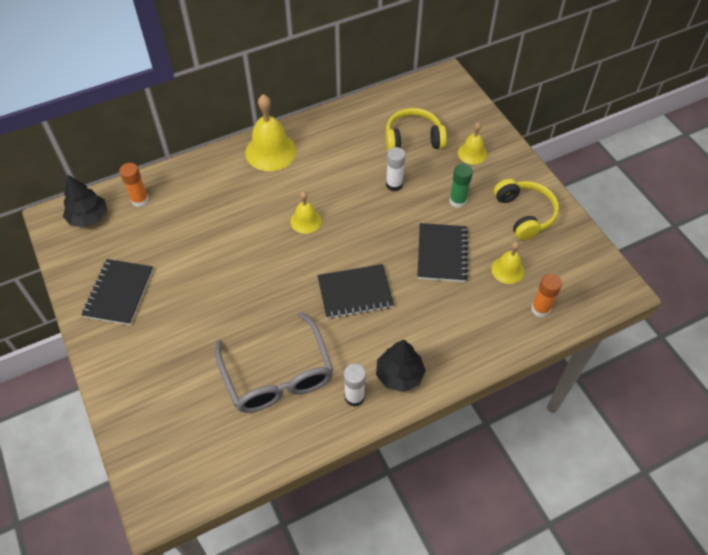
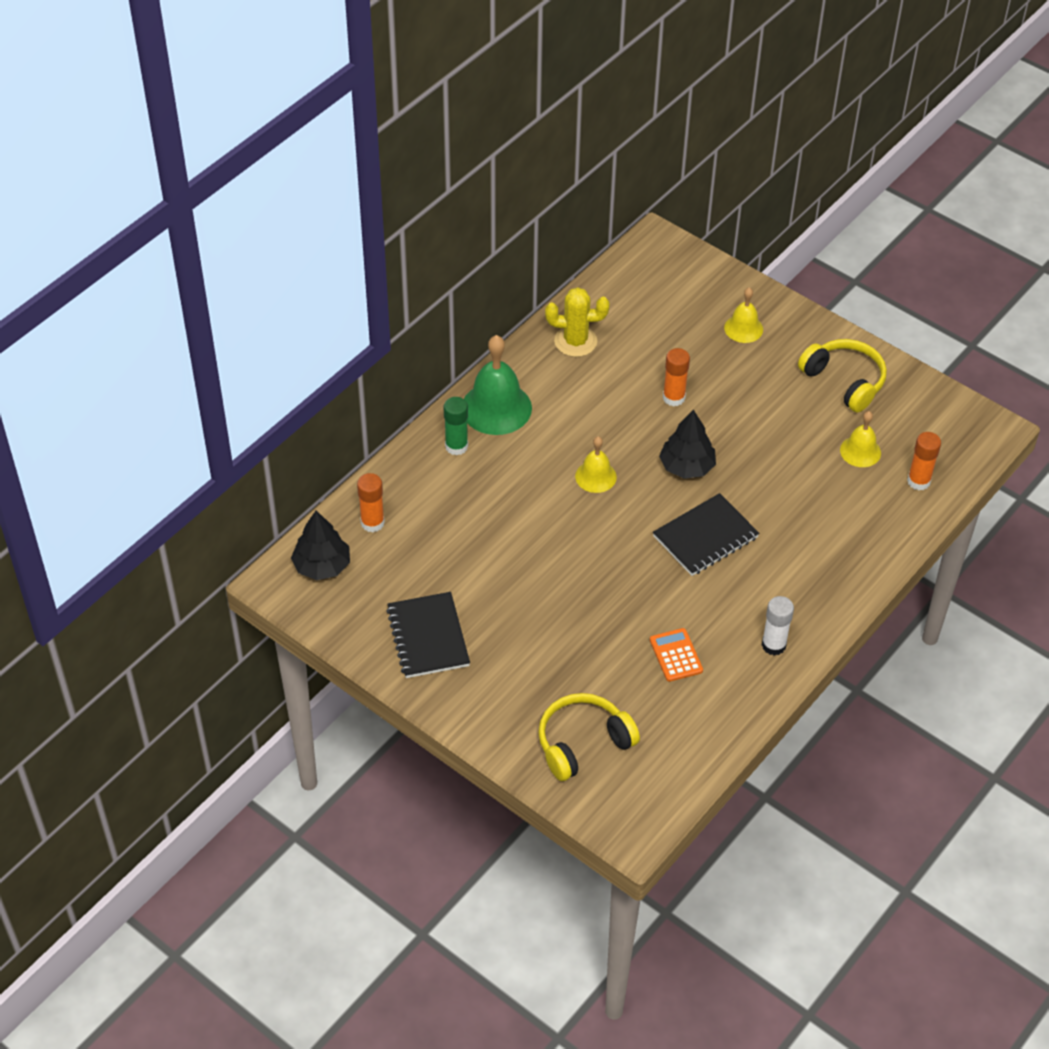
camera: 25 degrees left, 5 degrees down
grey glasses [215,312,334,413] -> orange calculator [650,628,703,682]
yellow bell [245,94,297,171] -> green bell [464,335,532,435]
black tree [376,340,426,392] -> black tree moved to [659,410,716,479]
yellow headphones [385,108,447,151] -> yellow headphones moved to [538,693,640,781]
white glue stick [386,147,406,192] -> orange glue stick [663,348,690,407]
black notebook [417,223,469,282] -> none
green glue stick [449,164,473,208] -> green glue stick moved to [444,397,468,456]
none -> yellow cactus [545,287,609,357]

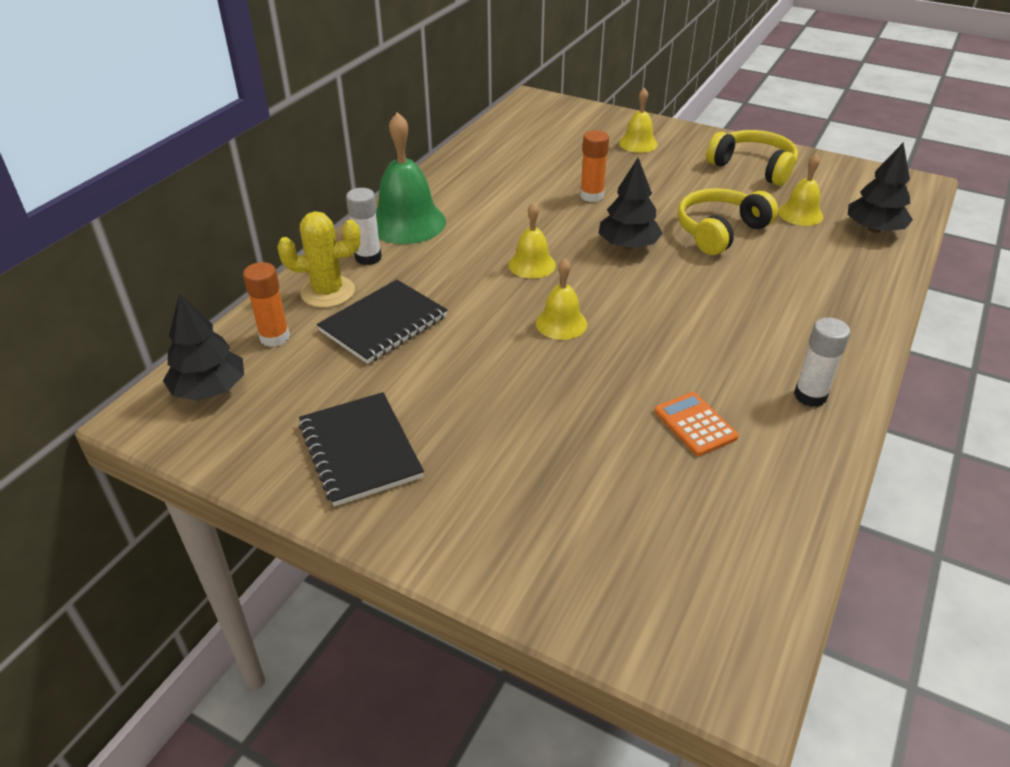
camera: 10 degrees left, 10 degrees down
green glue stick [444,397,468,456] -> white glue stick [346,188,382,265]
yellow headphones [538,693,640,781] -> yellow headphones moved to [678,188,778,255]
yellow cactus [545,287,609,357] -> yellow cactus moved to [277,211,360,308]
black notebook [653,493,759,576] -> black notebook moved to [317,280,447,364]
orange glue stick [907,432,941,490] -> black tree [848,142,913,233]
none -> yellow bell [536,259,587,340]

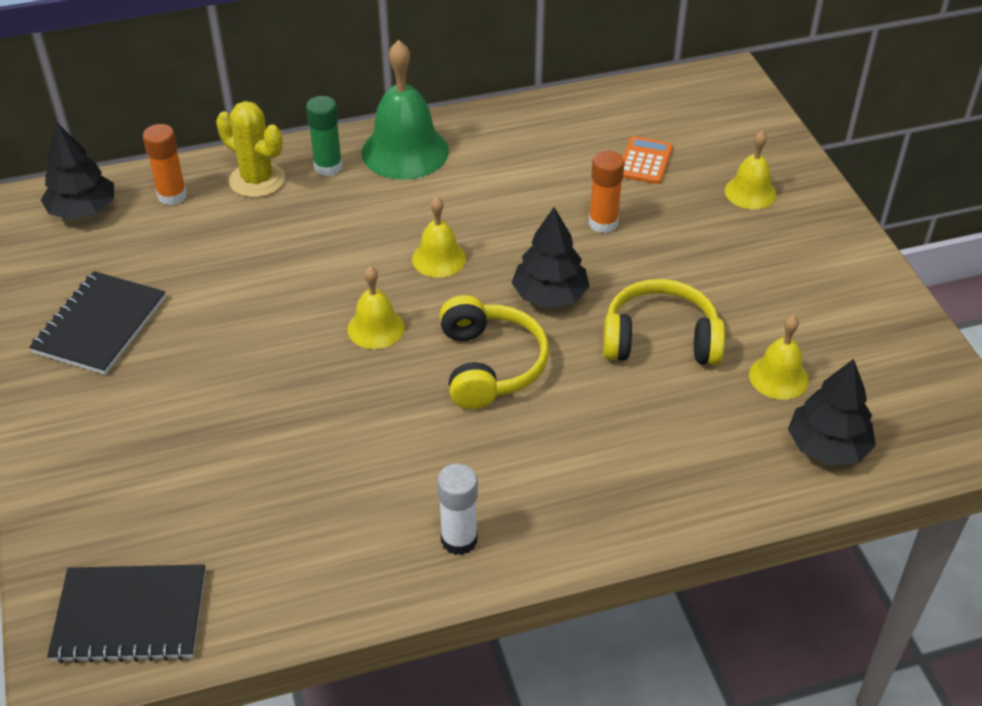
camera: 45 degrees right, 5 degrees up
black notebook [317,280,447,364] -> black notebook moved to [47,565,206,664]
white glue stick [346,188,382,265] -> green glue stick [306,96,342,176]
orange calculator [654,392,739,456] -> orange calculator moved to [623,136,673,184]
yellow headphones [706,130,798,186] -> yellow headphones moved to [439,295,549,409]

